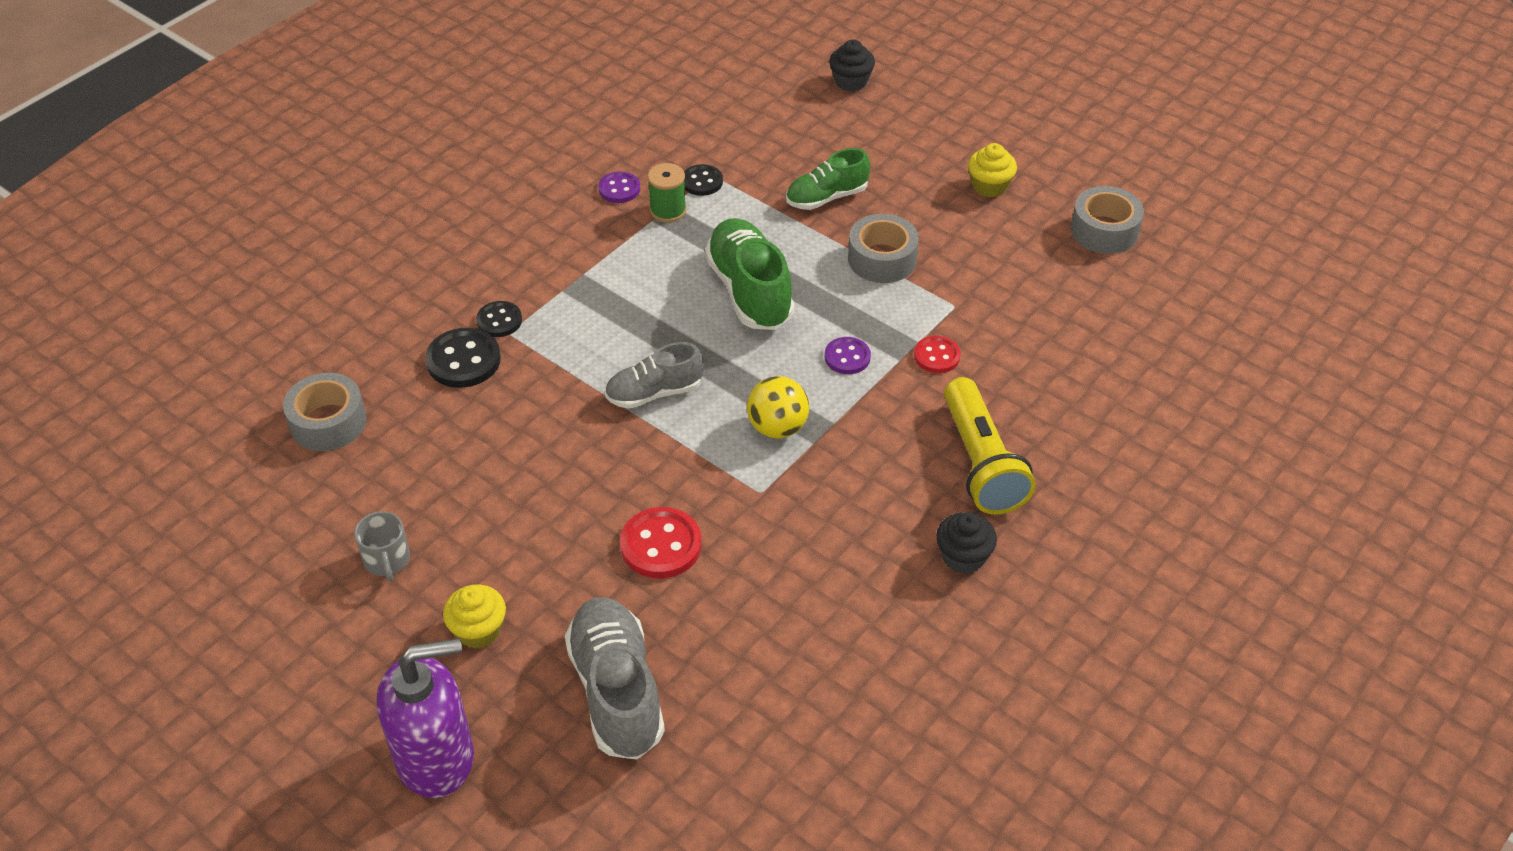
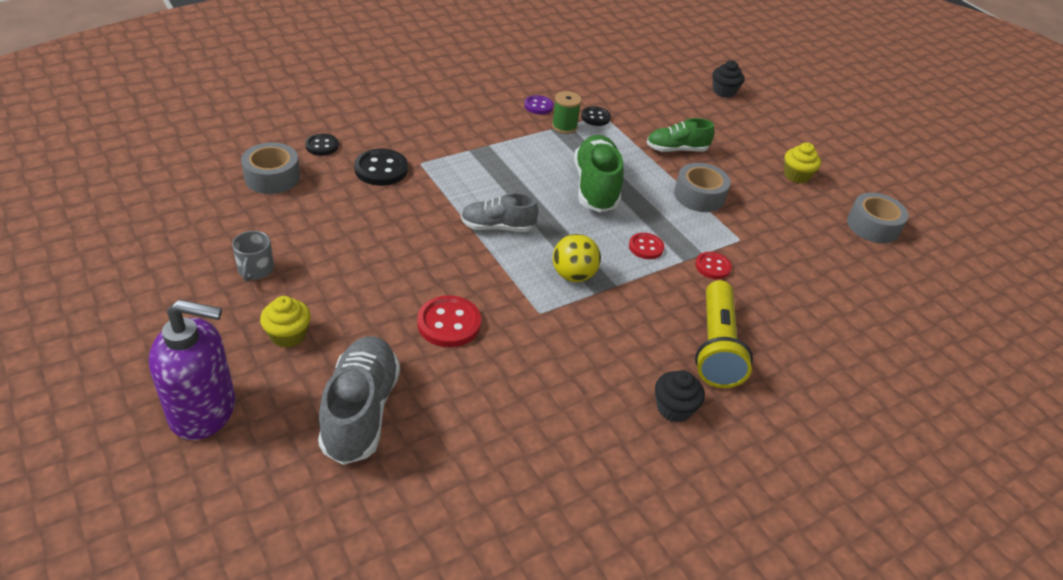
camera: 15 degrees right, 5 degrees down
black button [476,301,522,337] -> black button moved to [305,134,339,156]
purple button [825,337,871,374] -> red button [629,233,664,259]

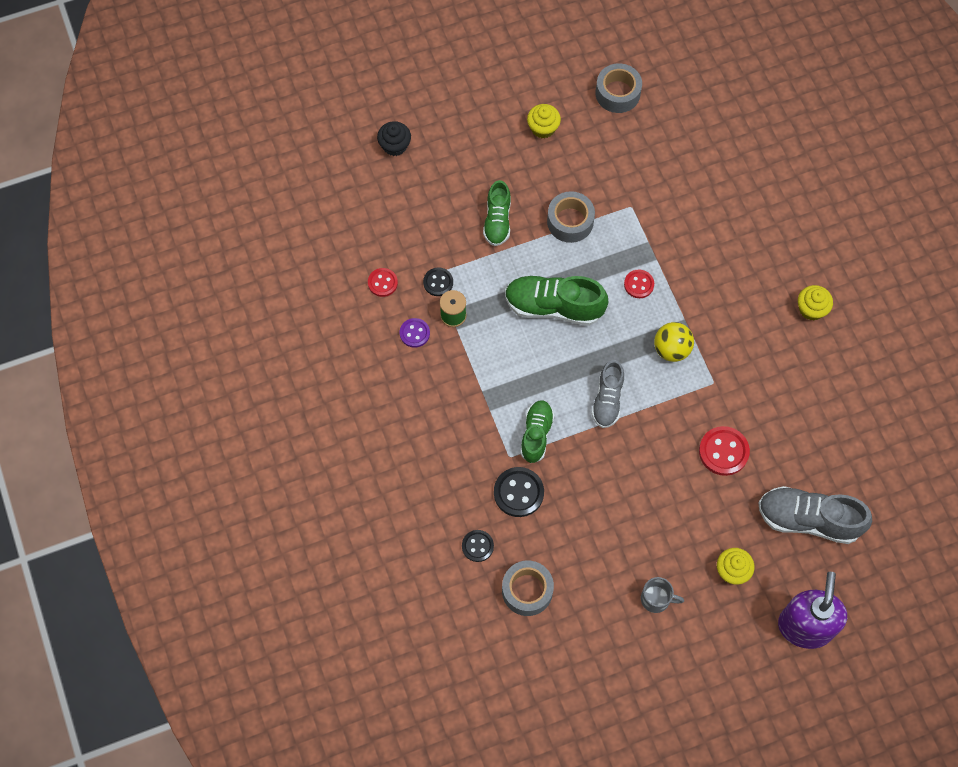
camera: 75 degrees left, 25 degrees up
black cupcake [655,370,705,422] -> yellow cupcake [798,285,833,321]
red button [695,252,732,279] -> red button moved to [368,268,398,297]
yellow flashlight [695,280,753,388] -> none
none -> green shoe [520,400,554,463]

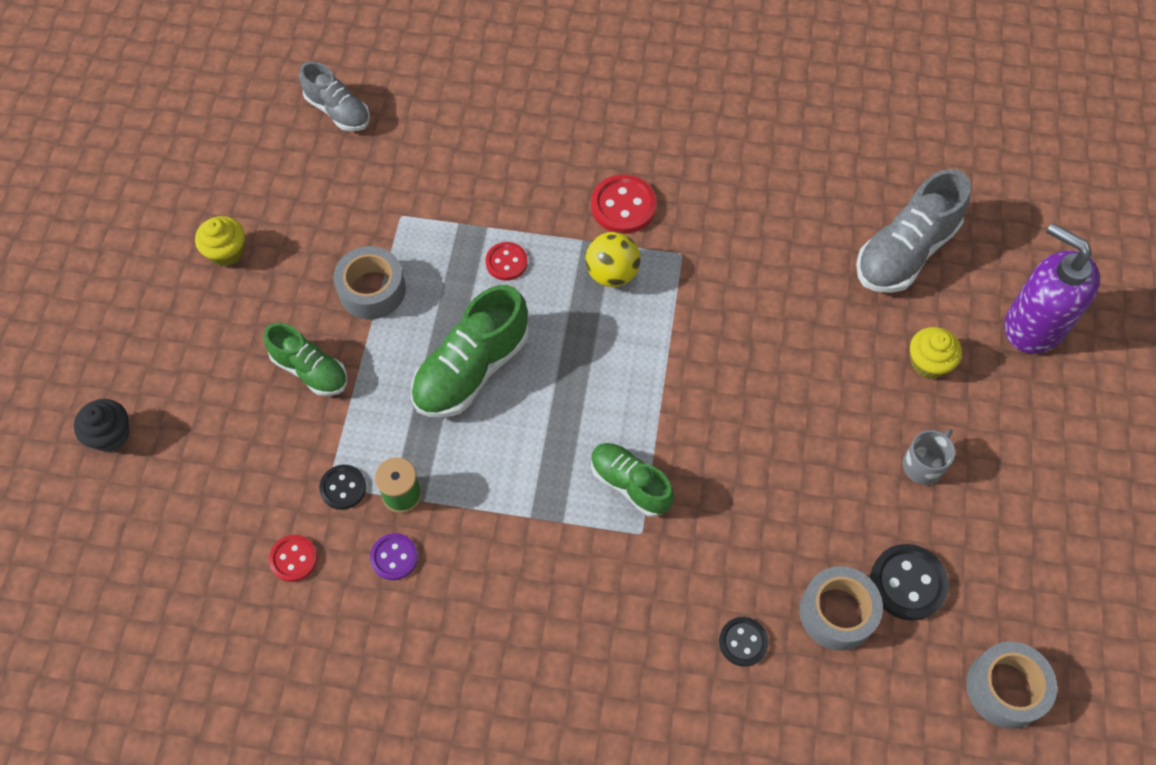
camera: 60 degrees left, 5 degrees down
black button [494,467,544,517] -> black button moved to [870,544,949,621]
grey shoe [591,360,624,428] -> grey shoe moved to [299,61,370,131]
grey tape [596,63,642,113] -> grey tape moved to [966,642,1057,729]
red button [699,426,750,476] -> red button moved to [591,174,657,234]
yellow cupcake [798,285,833,321] -> none

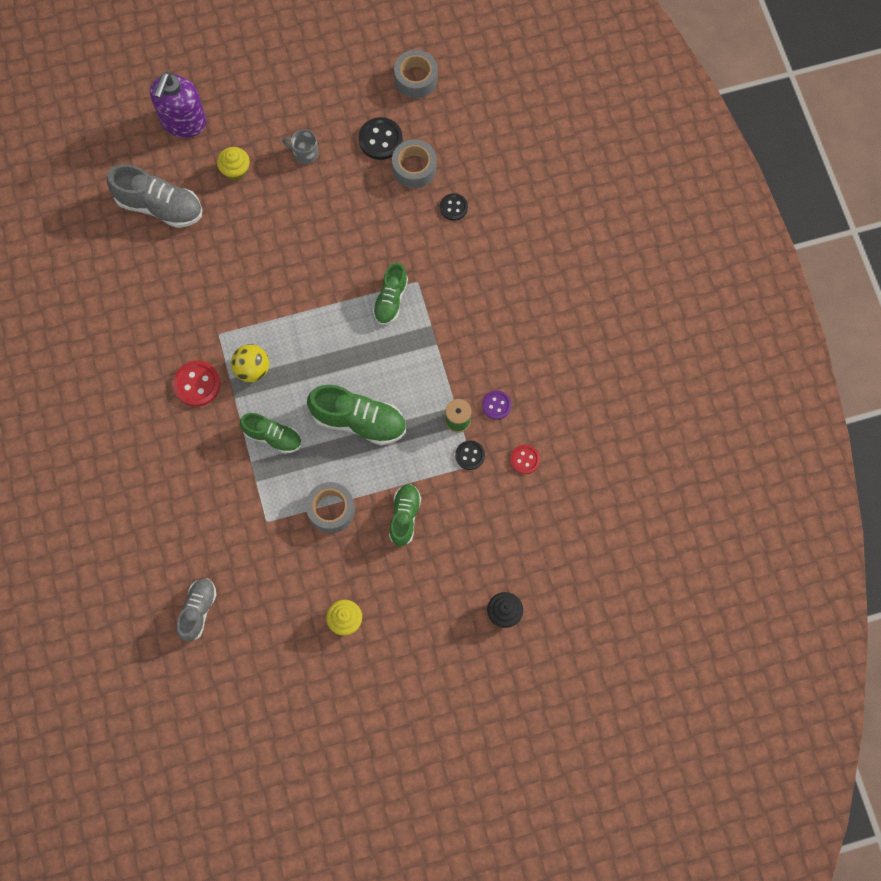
camera: 115 degrees left, 10 degrees up
red button [486,242,528,281] -> green shoe [240,413,302,454]

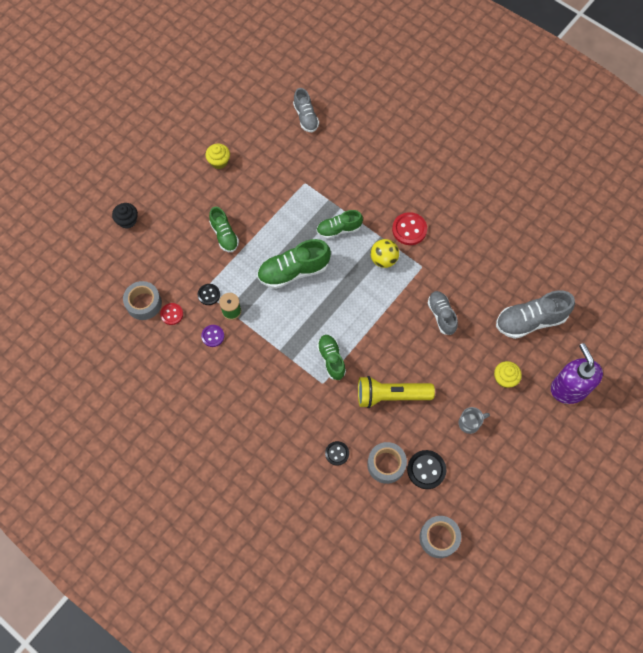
camera: 145 degrees right, 5 degrees down
grey tape [306,482,355,533] -> grey tape moved to [123,281,162,320]
none -> yellow flashlight [358,376,435,408]
none -> grey shoe [428,291,458,335]

